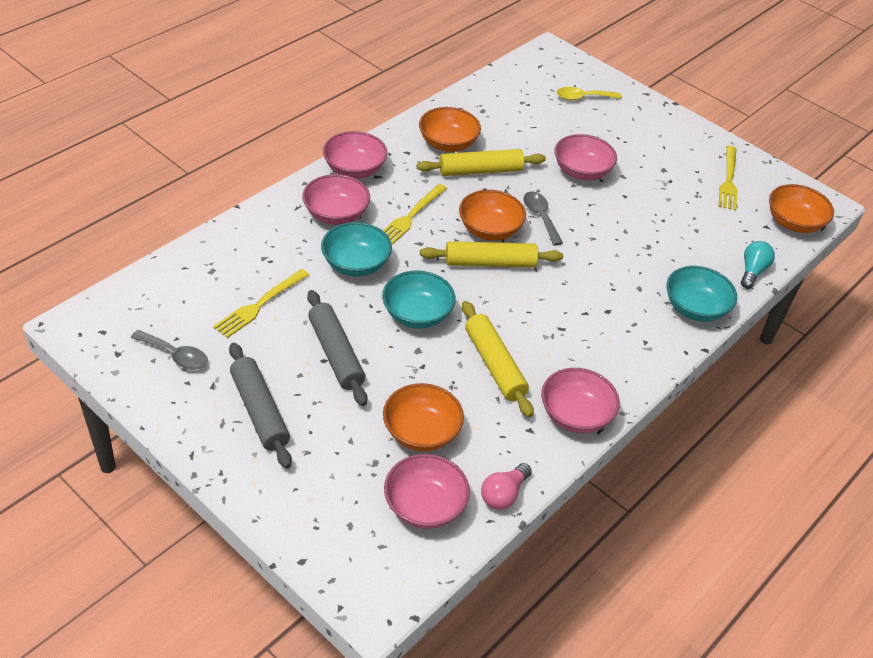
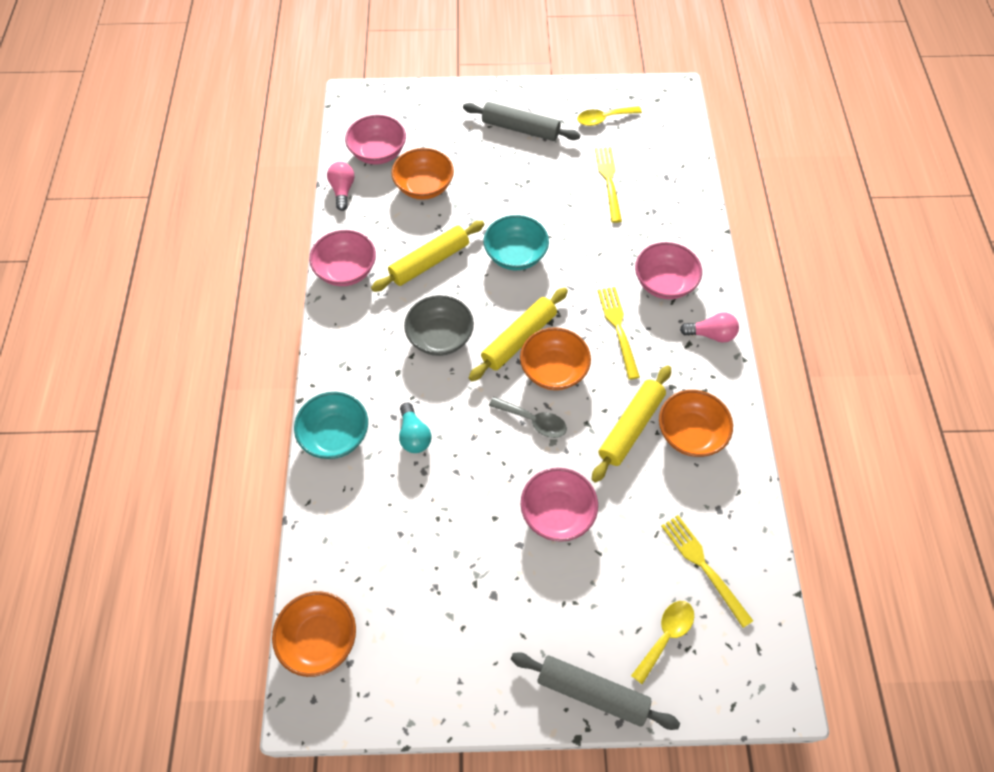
camera: 140 degrees right, 15 degrees up
grey spoon [131,330,208,370] -> yellow spoon [577,106,642,126]
grey rolling pin [307,290,367,406] -> grey rolling pin moved to [511,652,680,730]
turquoise bowl [321,222,392,277] -> none
pink bowl [323,131,388,178] -> pink light bulb [680,313,739,343]
yellow rolling pin [462,301,534,417] -> yellow rolling pin turned 60 degrees counterclockwise [371,221,484,292]
yellow fork [718,146,738,210] -> yellow fork moved to [661,515,753,628]
turquoise light bulb [741,241,775,288] -> turquoise light bulb moved to [399,403,431,453]
none -> grey bowl [404,295,474,356]

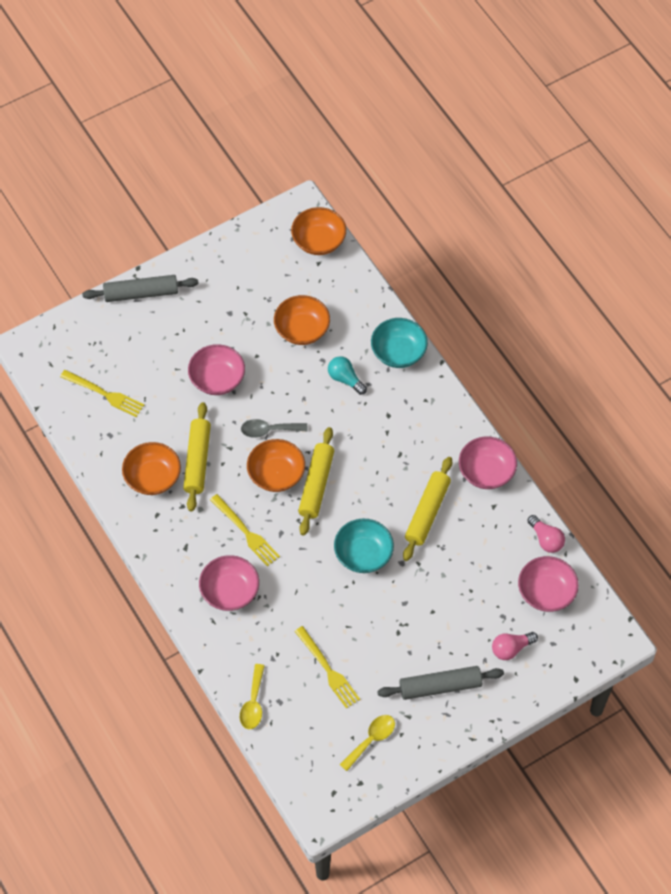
camera: 150 degrees right, 0 degrees up
orange bowl [391,148,454,200] -> orange bowl moved to [274,295,330,345]
grey bowl [404,295,474,356] -> none
yellow spoon [631,601,694,684] -> yellow spoon moved to [240,664,265,729]
pink light bulb [680,313,739,343] -> pink light bulb moved to [492,632,538,660]

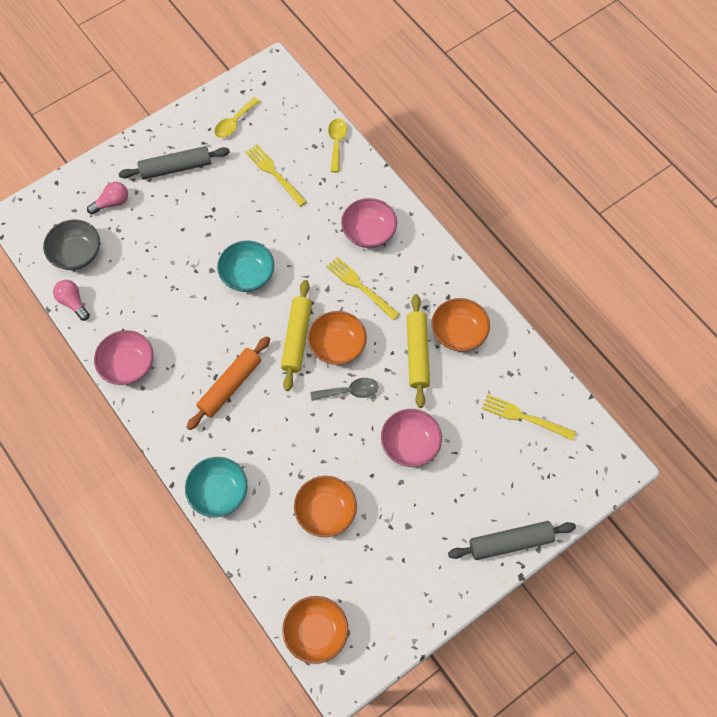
camera: 175 degrees right, 5 degrees up
turquoise light bulb [328,356,367,395] -> none
yellow rolling pin [403,457,452,561] -> none
pink bowl [518,556,579,612] -> grey bowl [43,219,100,270]
none -> orange rolling pin [187,336,270,430]

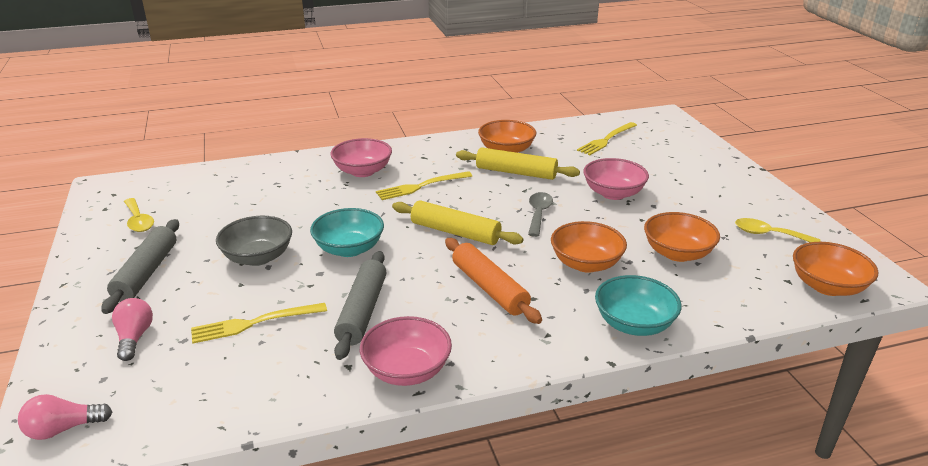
camera: 70 degrees left, 35 degrees down
grey bowl [43,219,100,270] -> grey bowl moved to [216,216,292,266]
pink light bulb [53,280,90,321] -> pink light bulb moved to [18,394,112,440]
yellow fork [245,145,307,207] -> yellow fork moved to [191,303,327,344]
orange bowl [308,311,367,365] -> orange bowl moved to [551,221,627,273]
yellow spoon [328,119,347,172] -> yellow spoon moved to [735,218,821,242]
grey rolling pin [448,521,576,560] -> grey rolling pin moved to [334,251,386,360]

